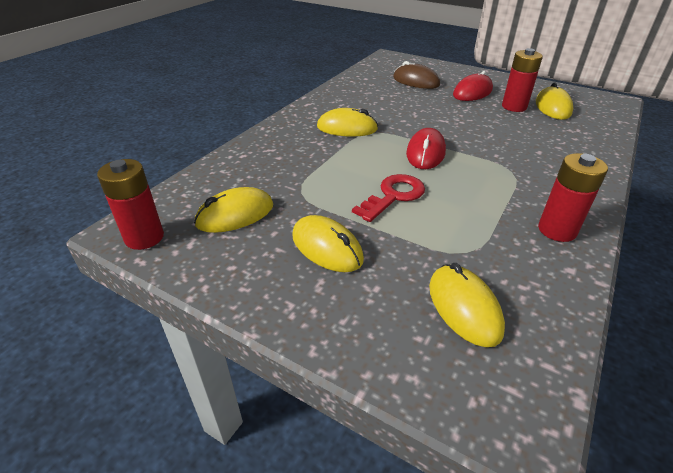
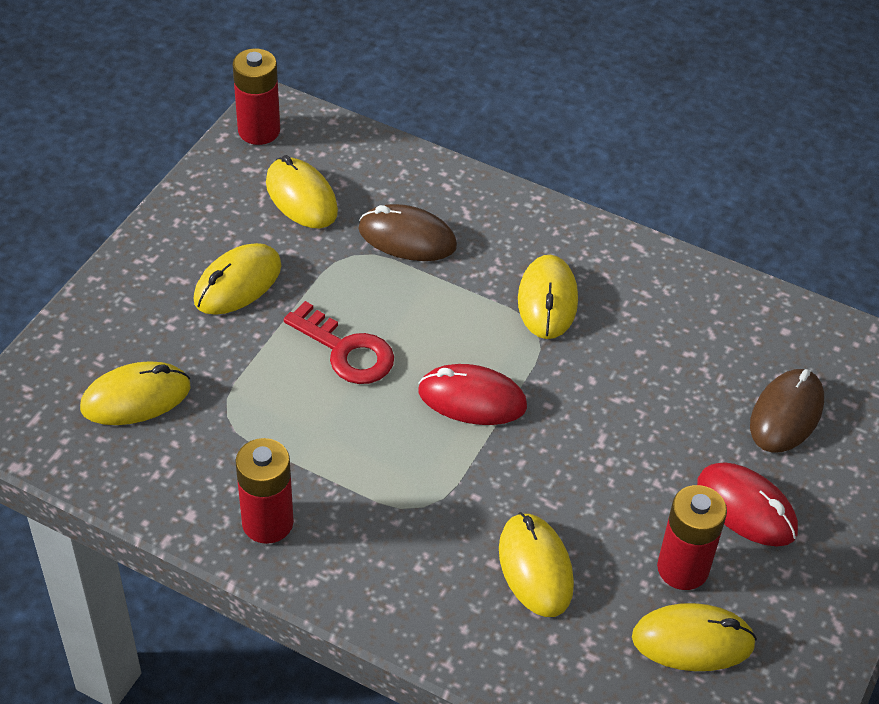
camera: 85 degrees right, 10 degrees up
none -> brown mouse [358,204,457,261]
none -> yellow mouse [499,512,574,617]

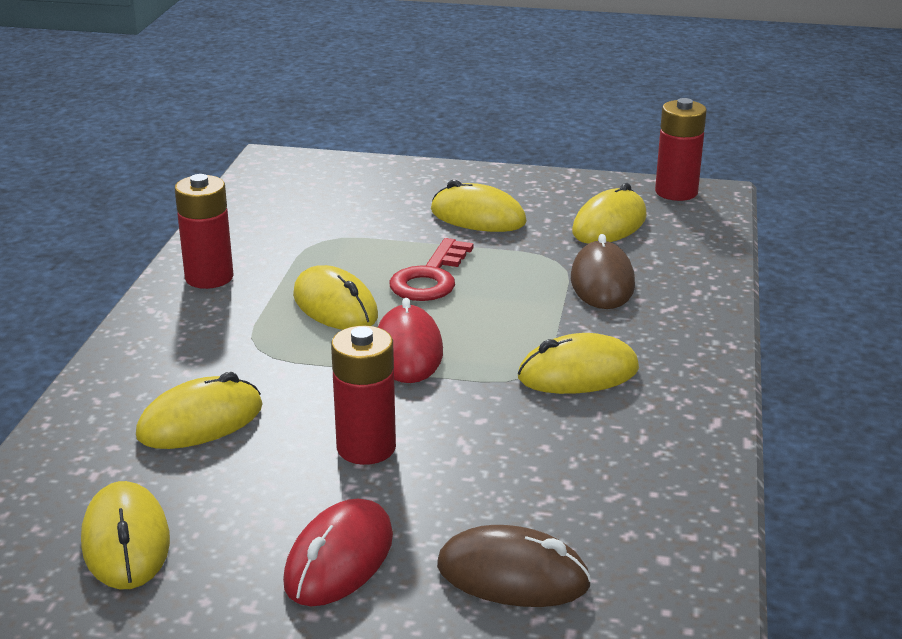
camera: 75 degrees right, 20 degrees down
yellow mouse [80,362,191,425] -> yellow mouse moved to [293,265,378,330]
red battery [657,485,727,590] -> red battery moved to [331,326,396,465]

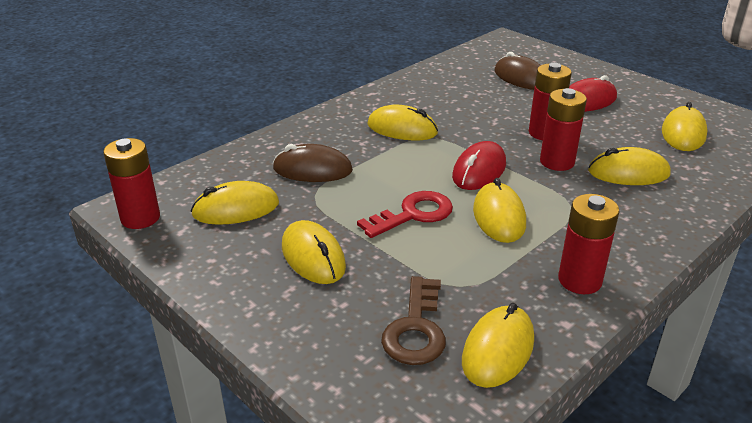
camera: 145 degrees left, 5 degrees up
brown mouse [571,234,635,309] -> brown mouse turned 60 degrees clockwise [273,144,353,182]
none -> brown key [381,276,446,365]
none -> yellow mouse [462,303,534,388]
none -> red battery [540,88,587,171]

